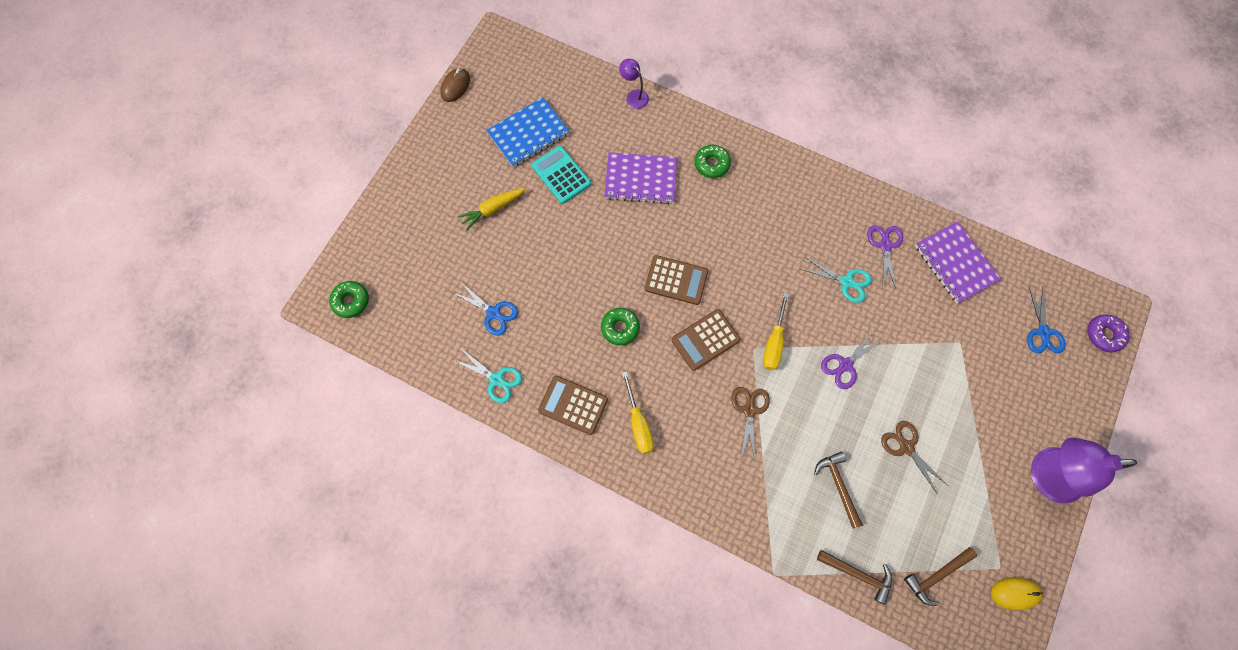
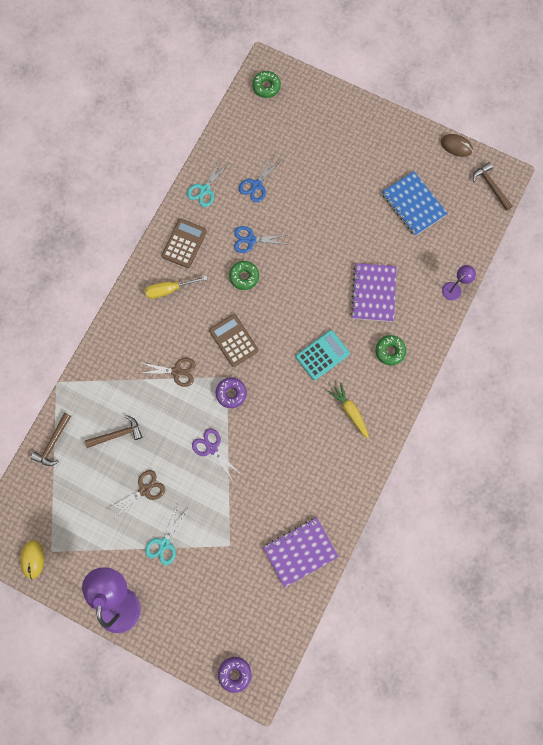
camera: 90 degrees right, 5 degrees up
yellow carrot [457,188,526,231] -> yellow carrot moved to [328,383,369,439]
turquoise calculator [531,145,591,204] -> turquoise calculator moved to [296,330,350,380]
brown calculator [645,255,708,305] -> none
yellow screwdriver [763,293,789,370] -> purple donut [216,377,247,408]
turquoise scissors [801,257,872,303] -> turquoise scissors moved to [145,506,187,565]
purple scissors [867,225,903,289] -> none
brown hammer [904,547,977,606] -> brown hammer moved to [473,162,512,211]
blue scissors [1027,287,1066,353] -> blue scissors moved to [234,226,289,253]

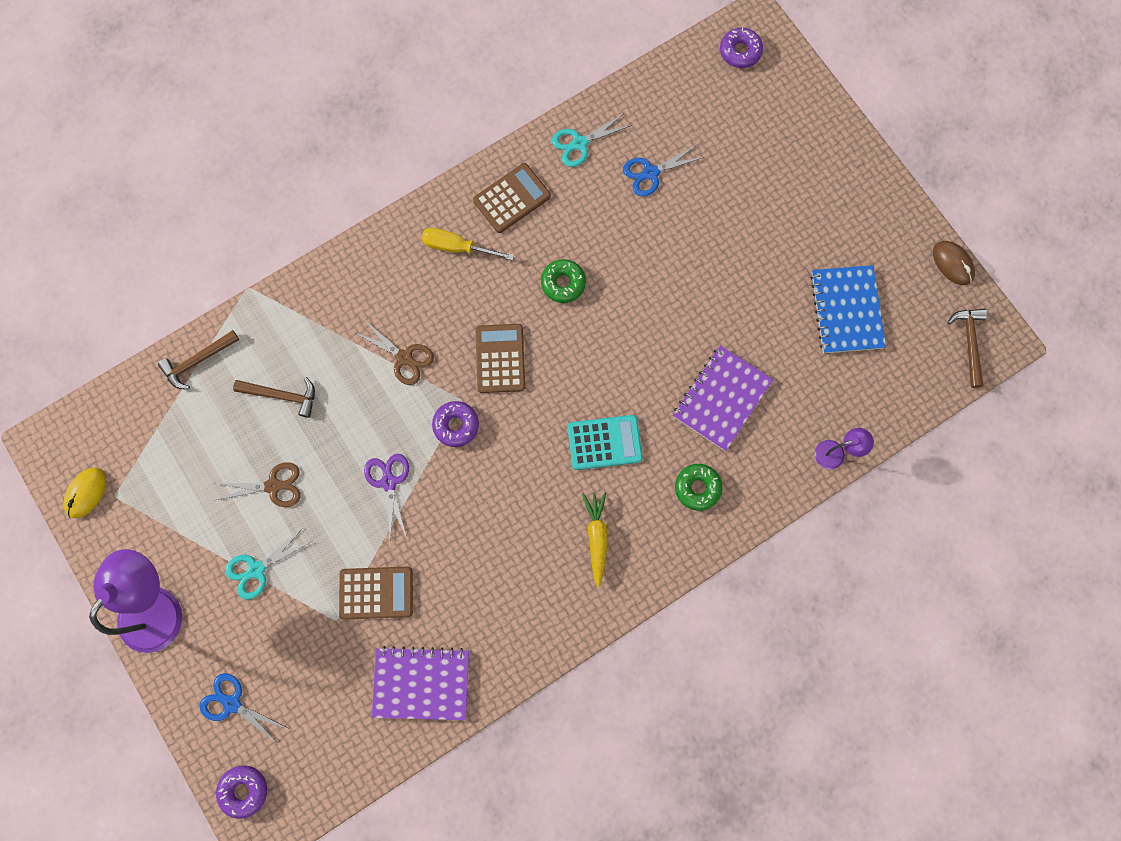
camera: 30 degrees right, 0 degrees up
blue scissors [234,226,289,253] -> blue scissors moved to [200,673,287,745]
green donut [252,71,281,98] -> purple donut [720,28,763,68]
none -> brown calculator [339,566,413,620]

